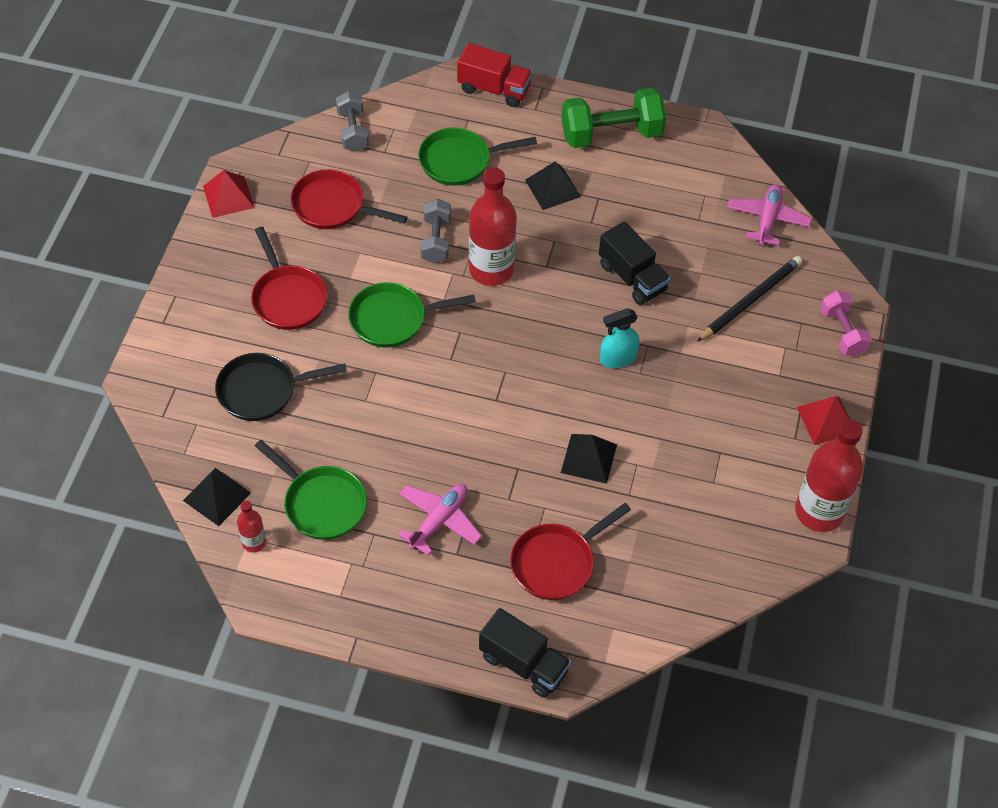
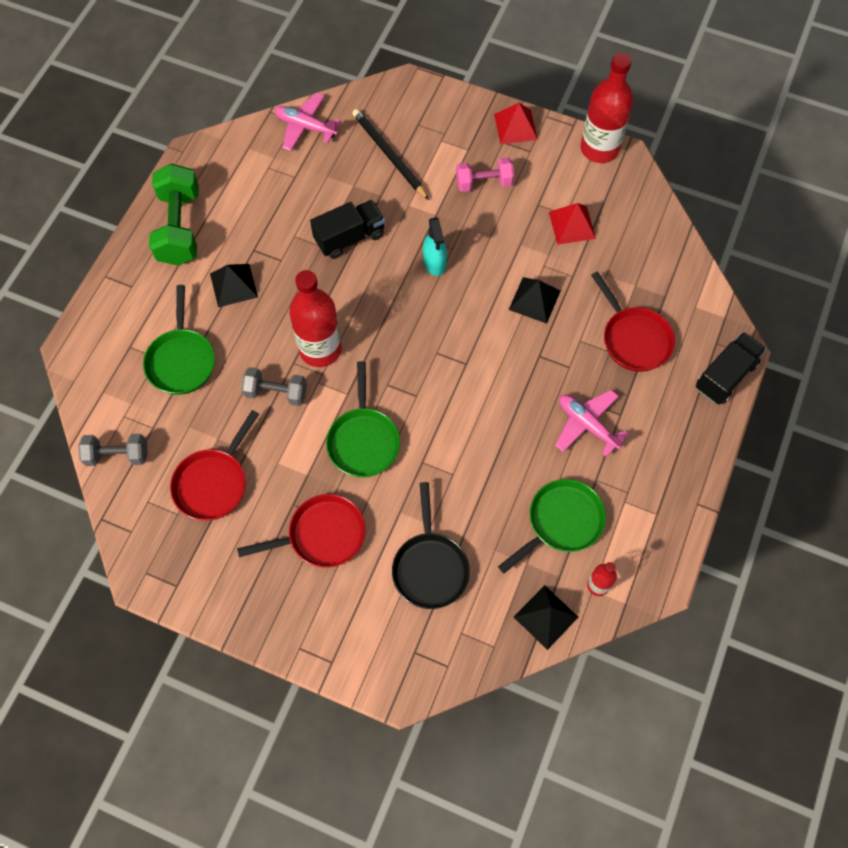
camera: 80 degrees left, 10 degrees up
red pyramid [203,170,254,218] -> red pyramid moved to [549,203,596,245]
red truck [457,43,532,107] -> none
pink dumbbell [820,291,872,356] -> pink dumbbell moved to [456,158,514,192]

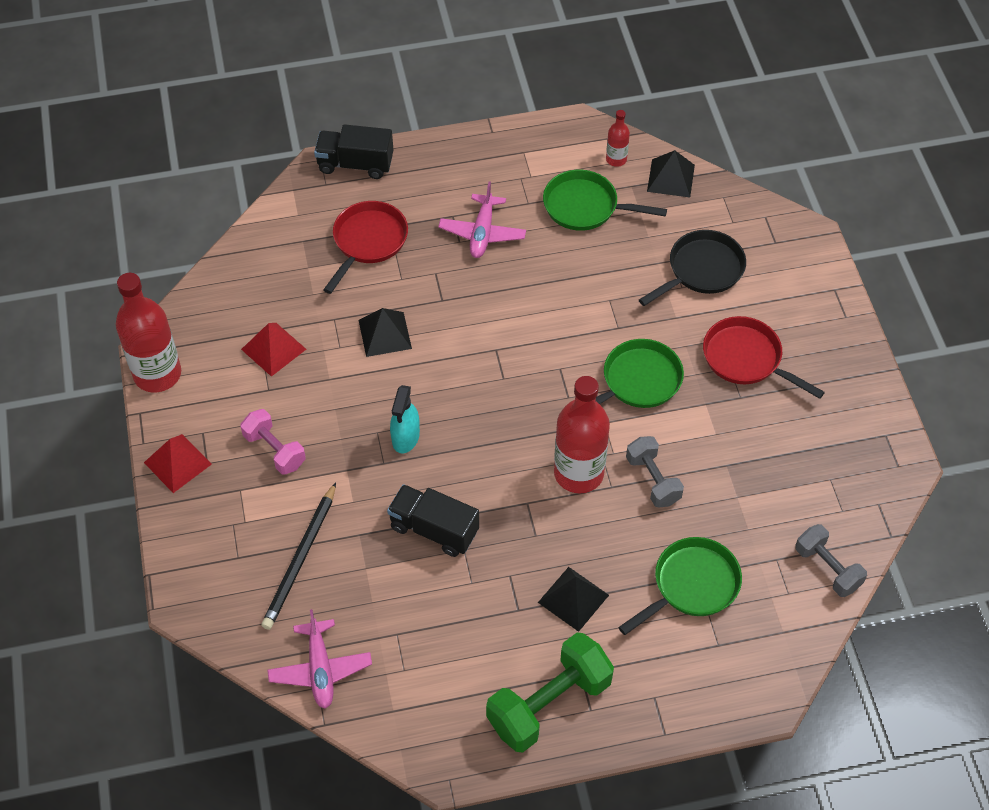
camera: 125 degrees left, 10 degrees down
red pan [170,410,259,521] -> none
turquoise spray bottle [423,217,447,276] -> turquoise spray bottle turned 150 degrees clockwise [390,385,420,453]

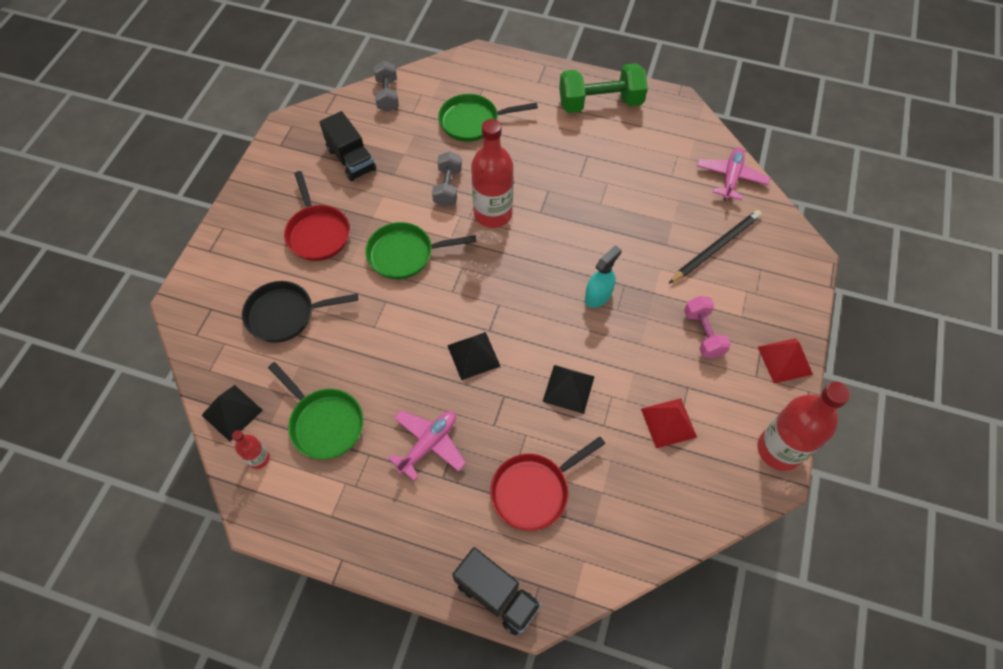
camera: 150 degrees left, 5 degrees up
black truck [387,484,479,557] -> black truck moved to [320,111,376,181]
black pyramid [538,567,609,632] -> black pyramid moved to [447,332,501,380]

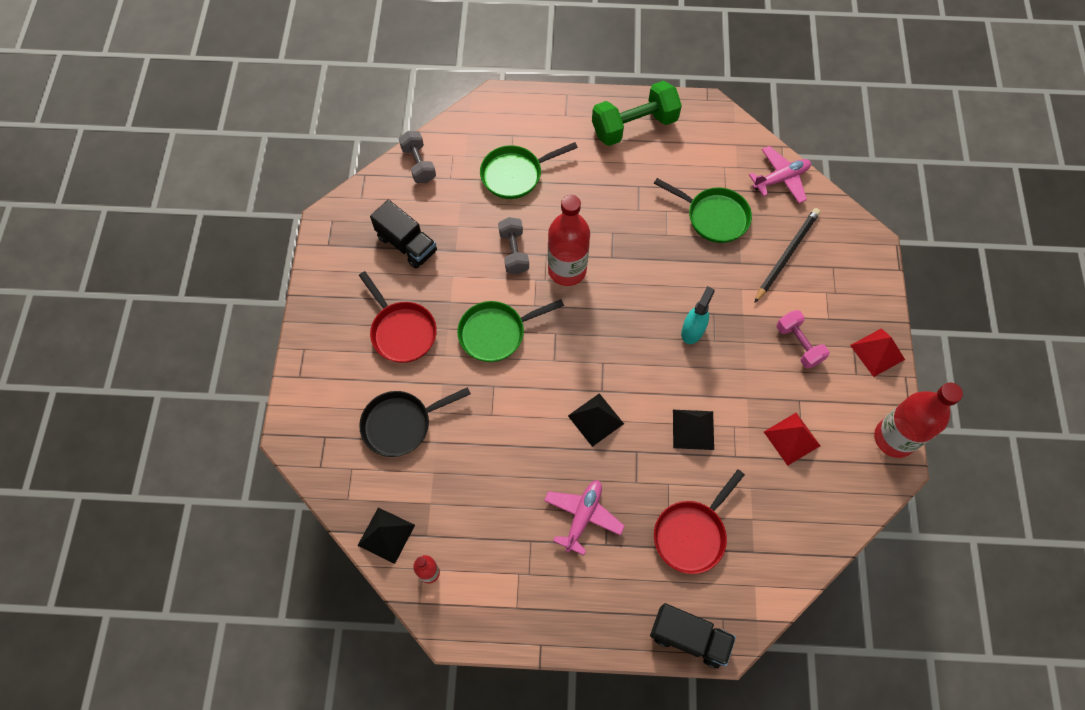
camera: 15 degrees left, 5 degrees up
green pan [268,362,364,459] -> green pan moved to [654,178,752,243]
pink plane [697,147,770,201] -> pink plane turned 60 degrees clockwise [749,146,811,203]

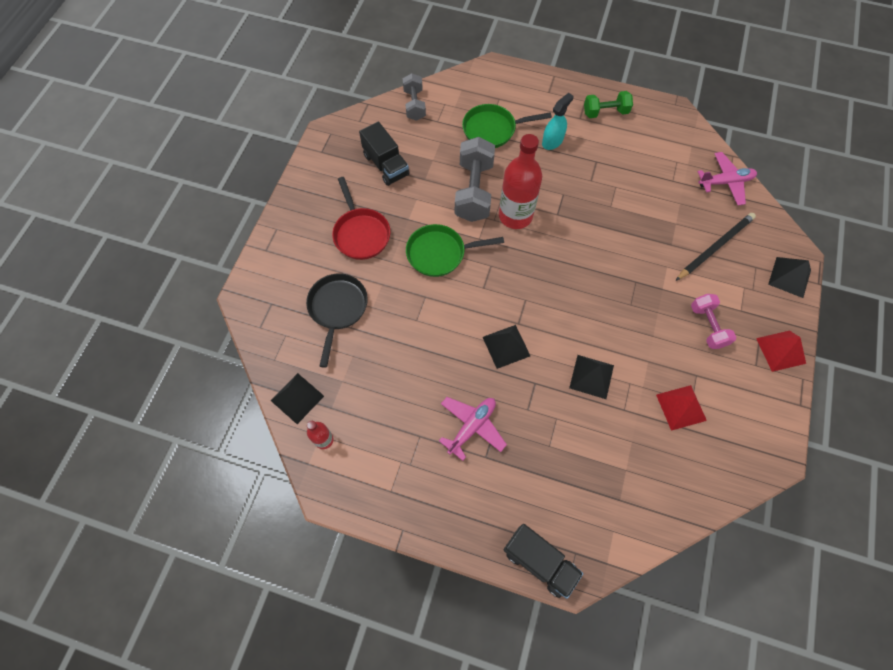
camera: 15 degrees right, 0 degrees up
black pan [359,387,471,457] -> black pan turned 105 degrees clockwise [306,273,368,368]
grey dumbbell [498,217,529,274] -> grey dumbbell [454,137,495,222], size x1.66
green dumbbell [592,80,682,146] -> green dumbbell [584,91,633,118], size x0.60
green pan [654,178,752,243] -> none
red pan [654,470,745,574] -> none
turquoise spray bottle [681,286,715,344] -> turquoise spray bottle moved to [542,93,573,150]
red bottle [874,383,963,458] -> none
none -> black pyramid [768,257,811,298]

